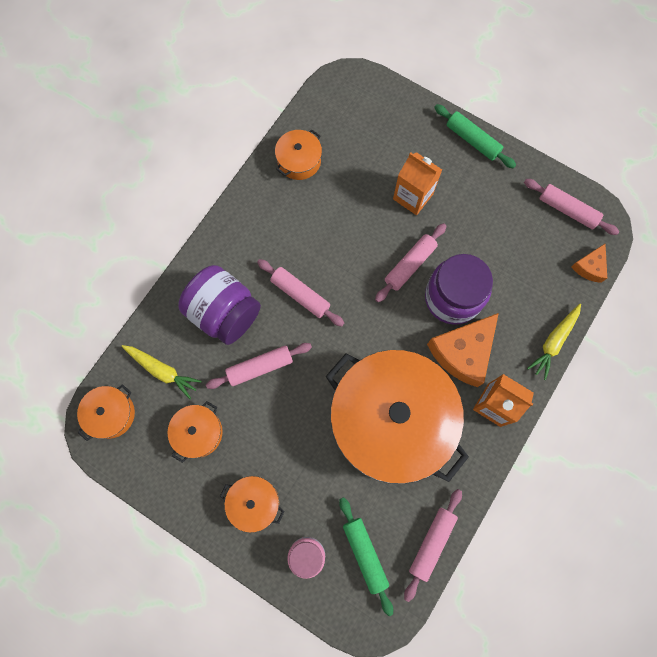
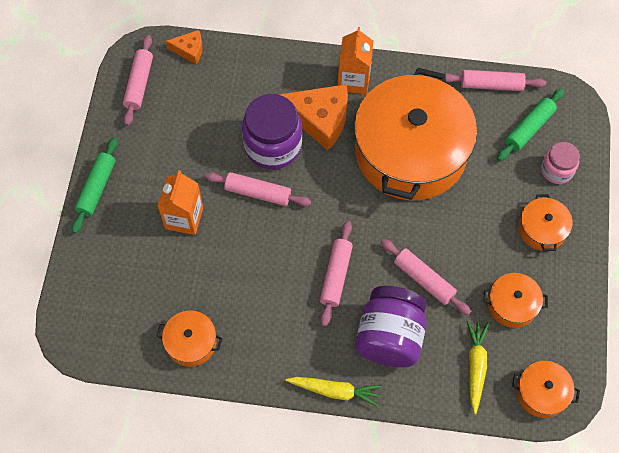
camera: 115 degrees left, 10 degrees down
yellow carrot [527,304,581,380] -> yellow carrot moved to [286,377,382,407]

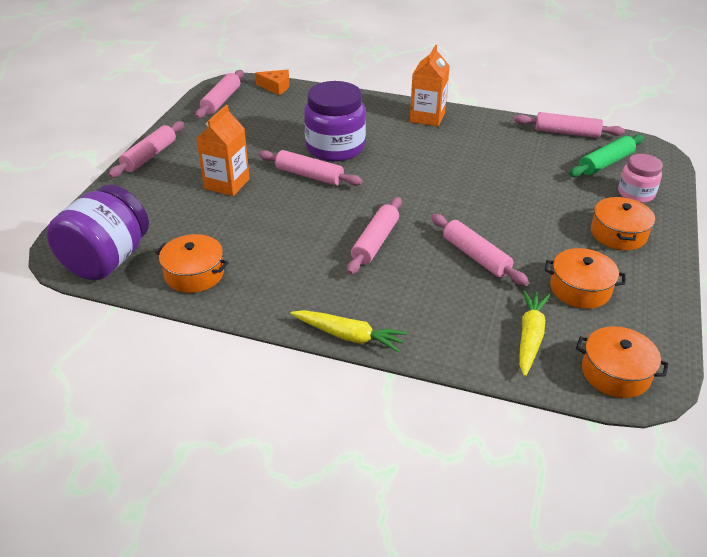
camera: 10 degrees right, 25 degrees down
green rolling pin [72,137,118,234] -> pink rolling pin [108,121,184,178]
orange cheese [278,84,348,150] -> none
orange pot [354,68,477,200] -> none
purple jar [355,286,427,368] -> purple jar moved to [46,185,149,280]

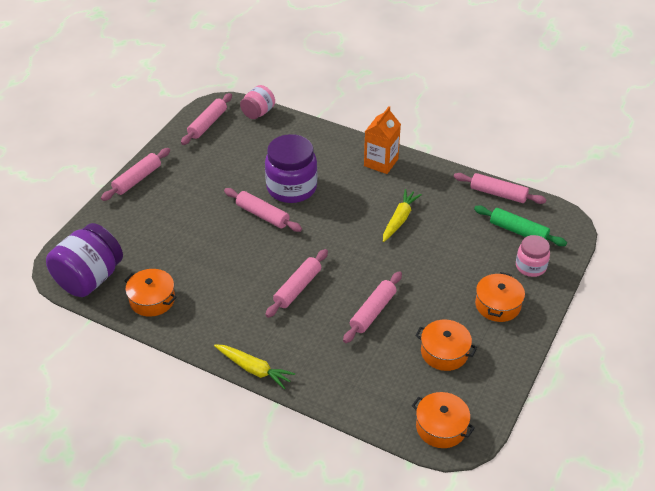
camera: 10 degrees right, 5 degrees up
orange carton [196,105,250,196] -> none
orange cheese [255,70,289,95] -> pink jar [240,85,275,119]
pink rolling pin [431,214,529,286] -> pink rolling pin turned 60 degrees clockwise [343,271,402,343]
yellow carrot [519,290,550,377] -> yellow carrot moved to [383,189,422,242]
green rolling pin [569,134,644,177] -> green rolling pin turned 60 degrees clockwise [474,205,567,246]

